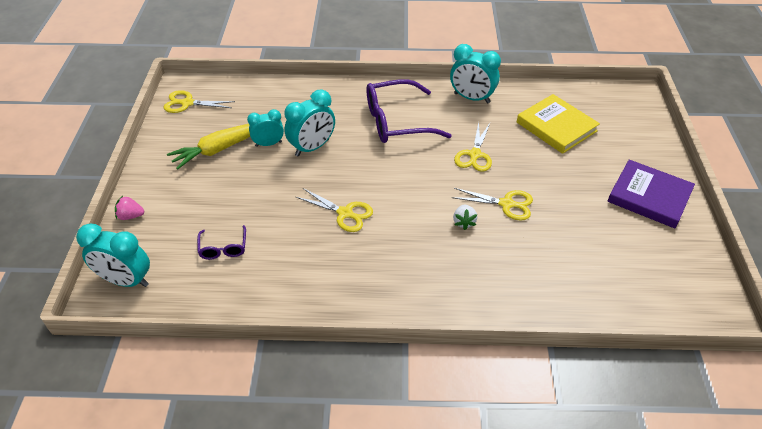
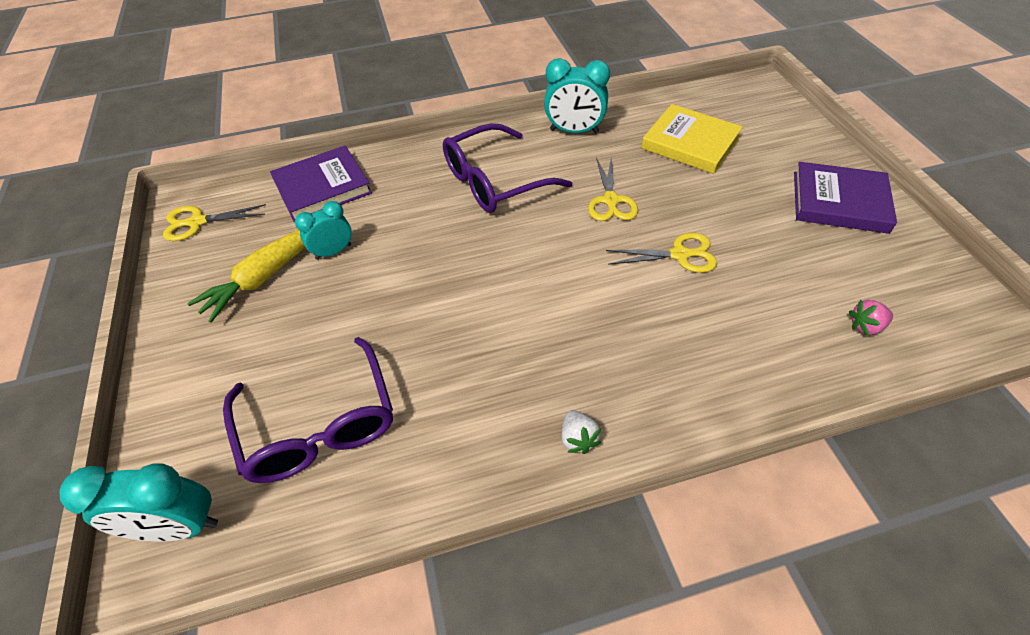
camera: 15 degrees left, 5 degrees up
pink strawberry [115,196,144,220] -> pink strawberry moved to [849,300,893,336]
purple glasses [197,225,246,260] -> purple glasses [223,337,393,483], size x2.07
turquoise clock [284,89,335,157] -> none
yellow scissors [296,188,373,232] -> none
white strawberry [453,205,477,230] -> white strawberry moved to [561,410,601,454]
none -> purple book [270,145,372,222]

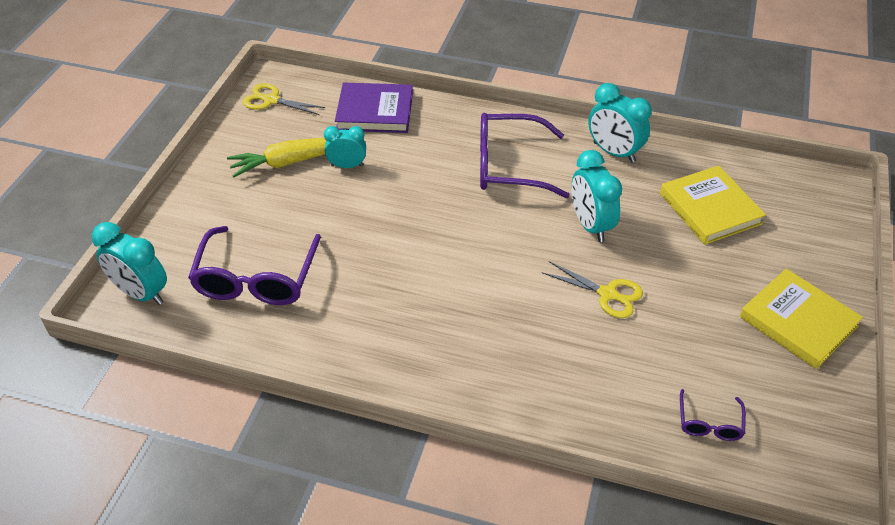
camera: 30 degrees right, 5 degrees down
white strawberry [561,410,601,454] -> none
yellow scissors [588,158,638,221] -> turquoise clock [572,150,622,242]
purple book [794,162,897,234] -> yellow book [740,269,863,369]
pink strawberry [849,300,893,336] -> purple glasses [680,389,746,441]

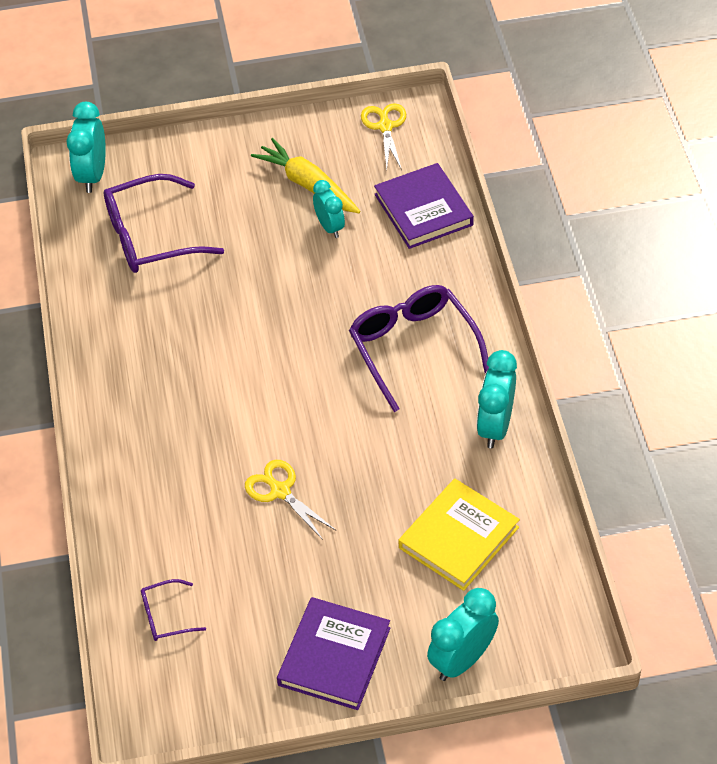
camera: 65 degrees right, 5 degrees up
yellow scissors [542,261,643,318] -> yellow scissors turned 135 degrees clockwise [245,460,336,540]
turquoise clock [572,150,622,242] -> turquoise clock moved to [427,588,499,681]
yellow book [740,269,863,369] -> purple book [277,597,390,710]

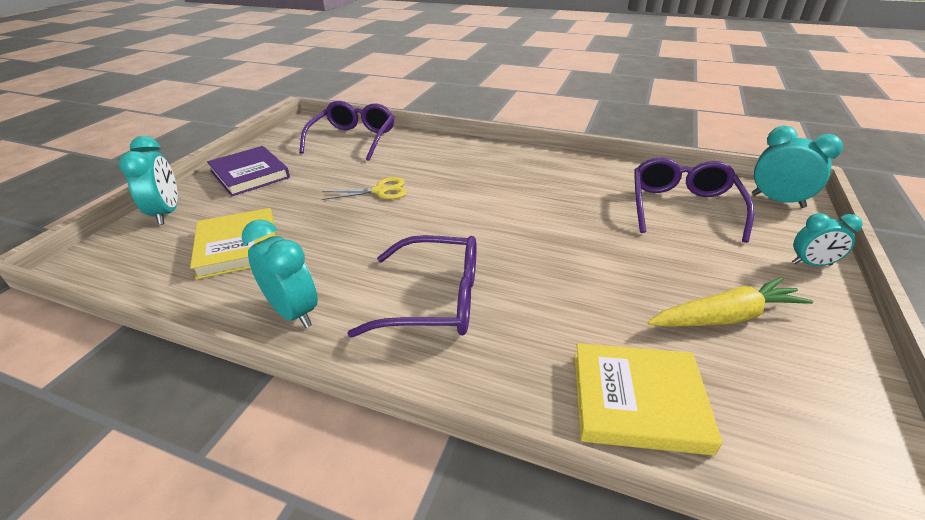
camera: 120 degrees right, 15 degrees down
purple glasses [141,579,206,641] -> purple glasses [299,101,394,161], size x2.07
turquoise clock [313,180,345,238] -> turquoise clock moved to [792,213,863,266]
yellow scissors [361,103,406,170] -> none
purple book [374,163,474,249] -> yellow book [574,343,723,456]

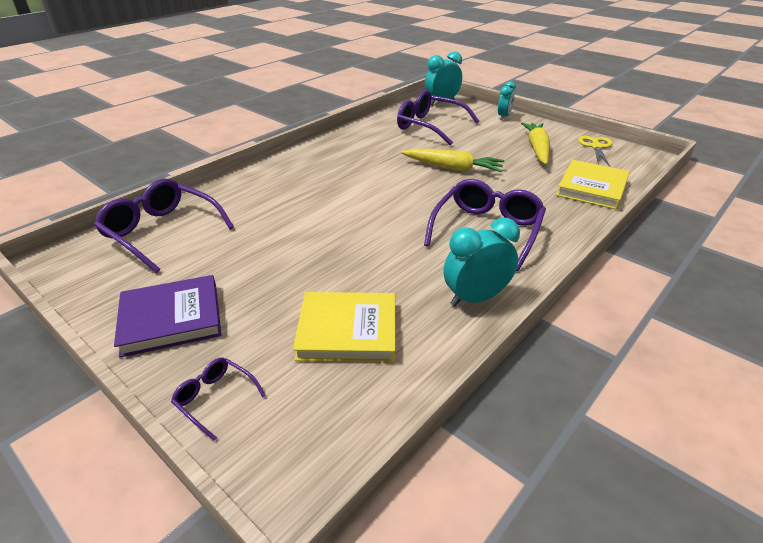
camera: 70 degrees left, 0 degrees up
turquoise clock [119,136,178,225] -> purple glasses [171,358,266,441]
yellow scissors [322,177,407,200] -> yellow scissors moved to [578,136,613,167]
none -> yellow carrot [401,149,504,172]

